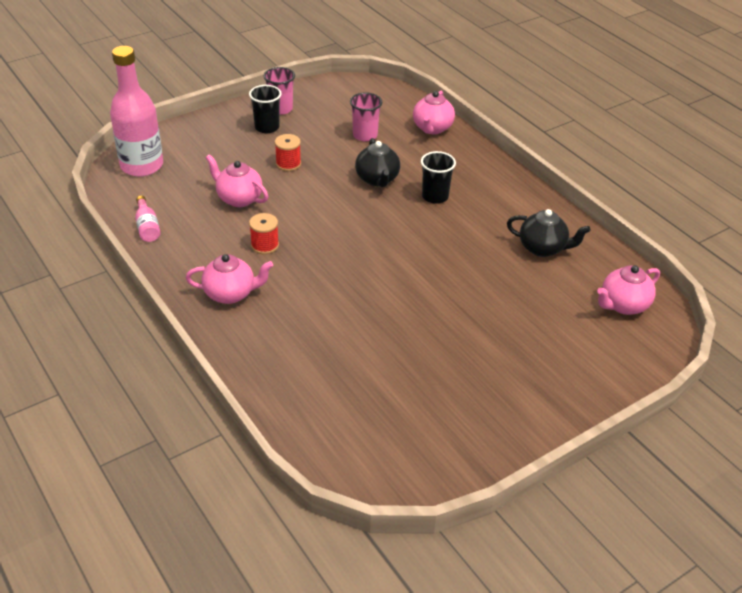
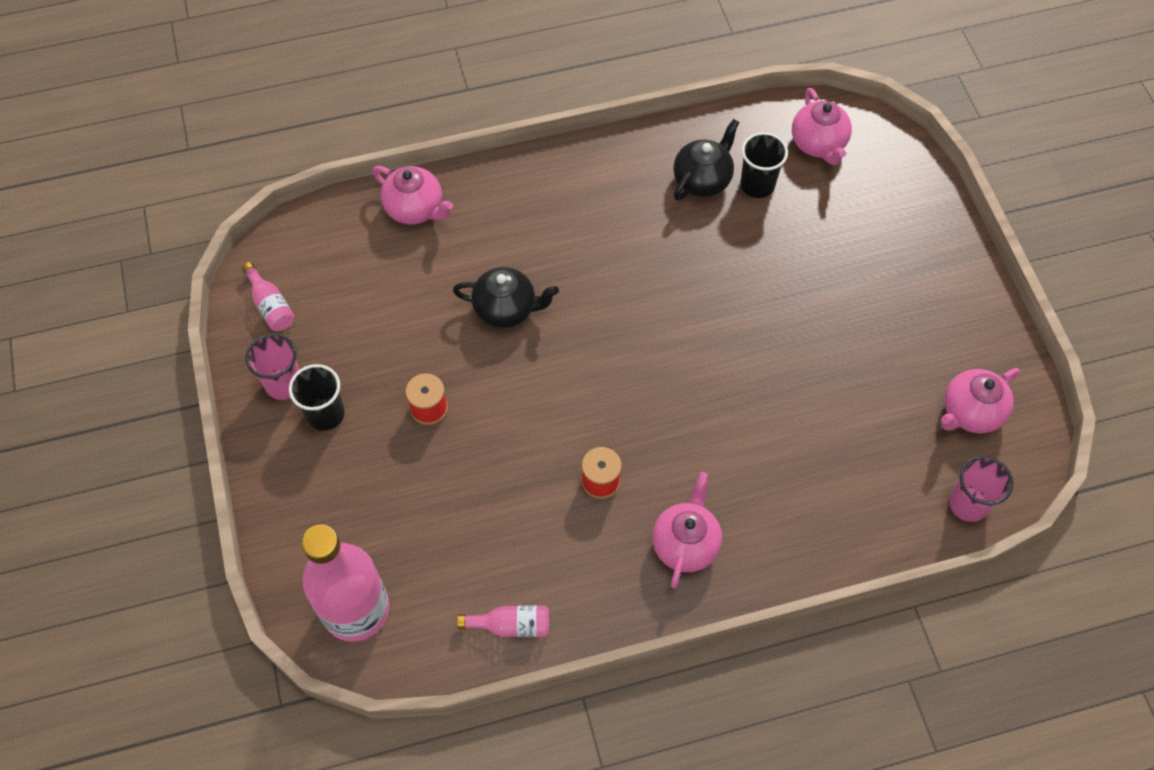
camera: 70 degrees left, 20 degrees up
pink teapot [206,154,268,207] -> pink teapot moved to [941,368,1019,433]
pink cup [350,92,382,141] -> pink cup moved to [949,456,1013,522]
black cup [421,151,456,204] -> black cup moved to [740,132,788,198]
none -> pink bottle [242,262,295,331]

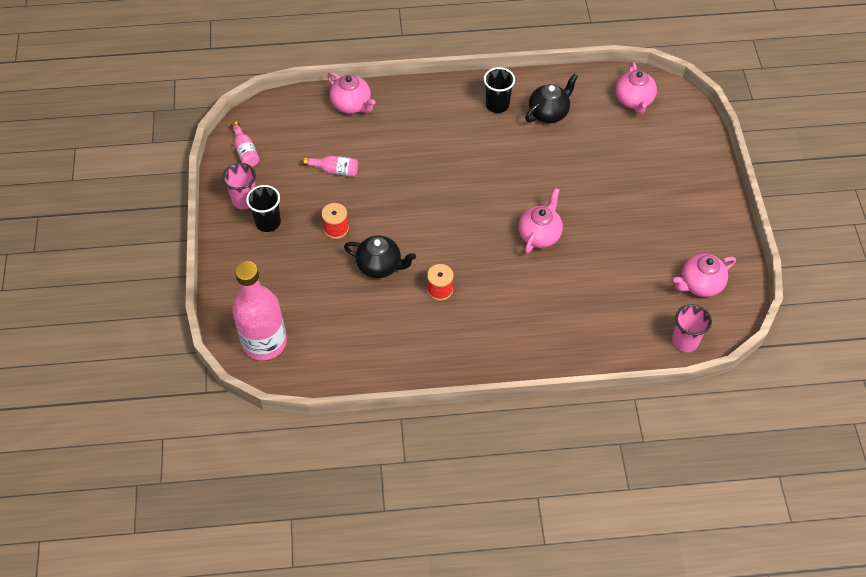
camera: 10 degrees right, 5 degrees down
black teapot [453,267,559,328] -> black teapot moved to [344,235,416,278]
pink bottle [457,606,549,637] -> pink bottle moved to [303,156,358,177]
pink teapot [652,472,722,588] -> pink teapot moved to [518,188,563,254]
black cup [740,132,788,198] -> black cup moved to [484,67,515,113]

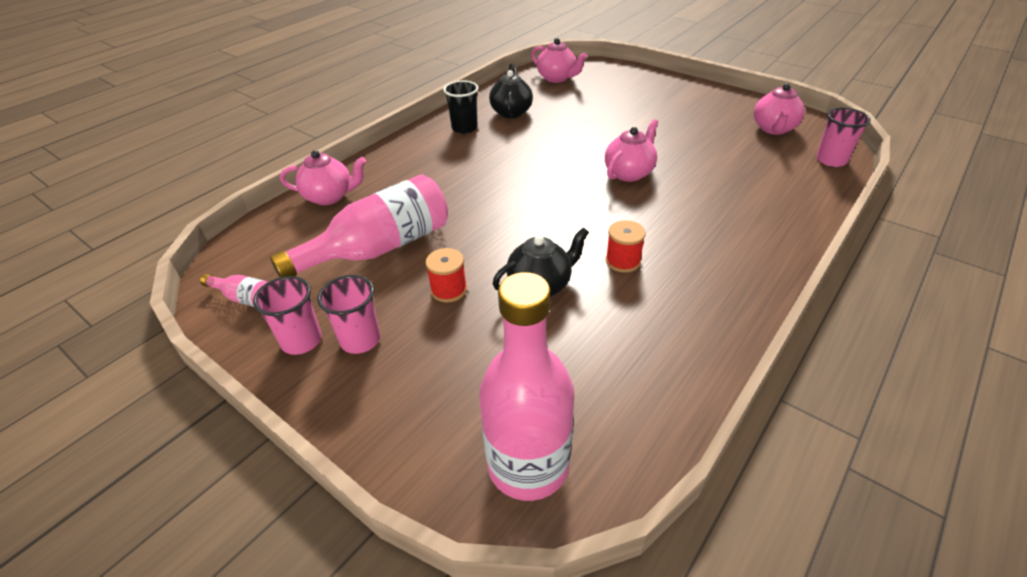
camera: 45 degrees left, 15 degrees down
black cup [246,185,281,232] -> pink cup [317,275,380,354]
pink bottle [303,156,358,177] -> pink bottle [270,175,448,278], size x2.27
pink teapot [518,188,563,254] -> pink teapot turned 60 degrees clockwise [605,119,658,182]

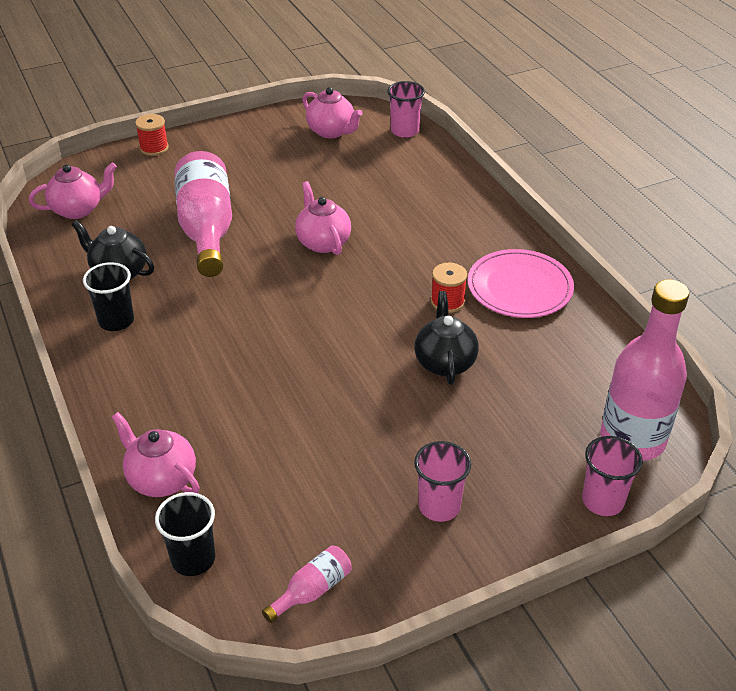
camera: 65 degrees left, 0 degrees up
pink cup [253,276,322,355] -> pink cup moved to [582,436,643,516]
pink bottle [270,175,448,278] -> pink bottle moved to [174,151,232,277]
pink teapot [280,150,366,205] -> pink teapot turned 75 degrees counterclockwise [112,412,200,497]
red spool [425,248,467,302] -> red spool moved to [135,114,169,156]
none -> black cup [155,492,215,576]
none -> pink plate [468,249,574,318]

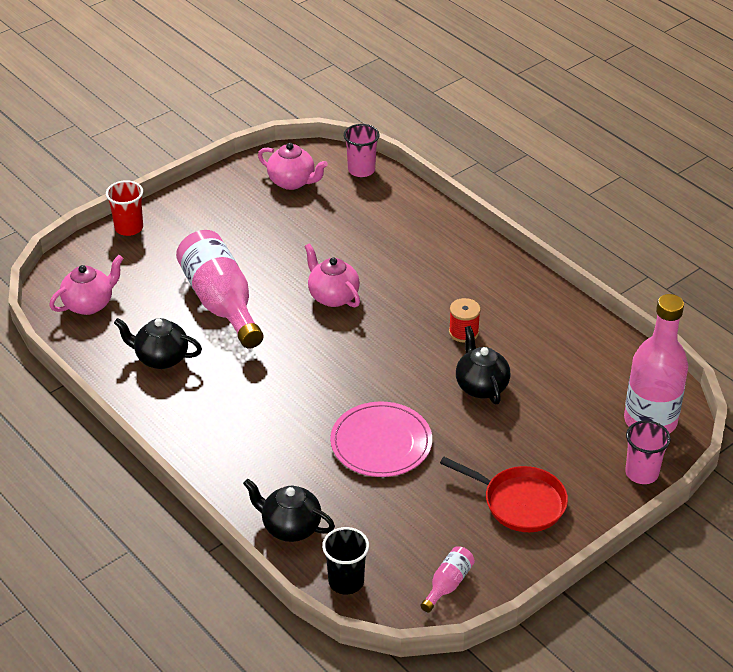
camera: 15 degrees left, 0 degrees up
black cup [83,262,134,331] -> none
pink teapot [112,412,200,497] -> black teapot [243,479,335,542]
red spool [135,114,169,156] -> red cup [106,180,143,236]
pink cup [414,441,471,522] -> red pan [440,457,568,532]
pink plate [468,249,574,318] -> pink plate moved to [330,401,432,477]

